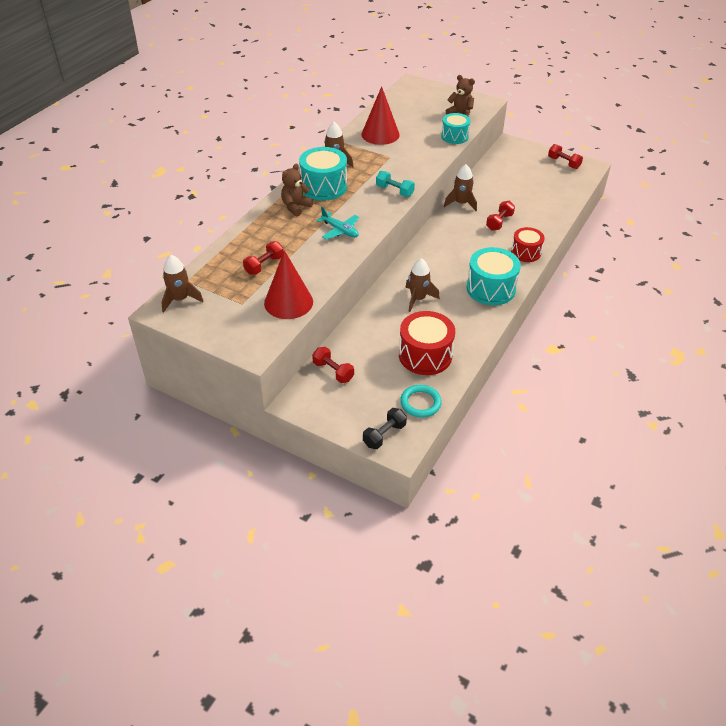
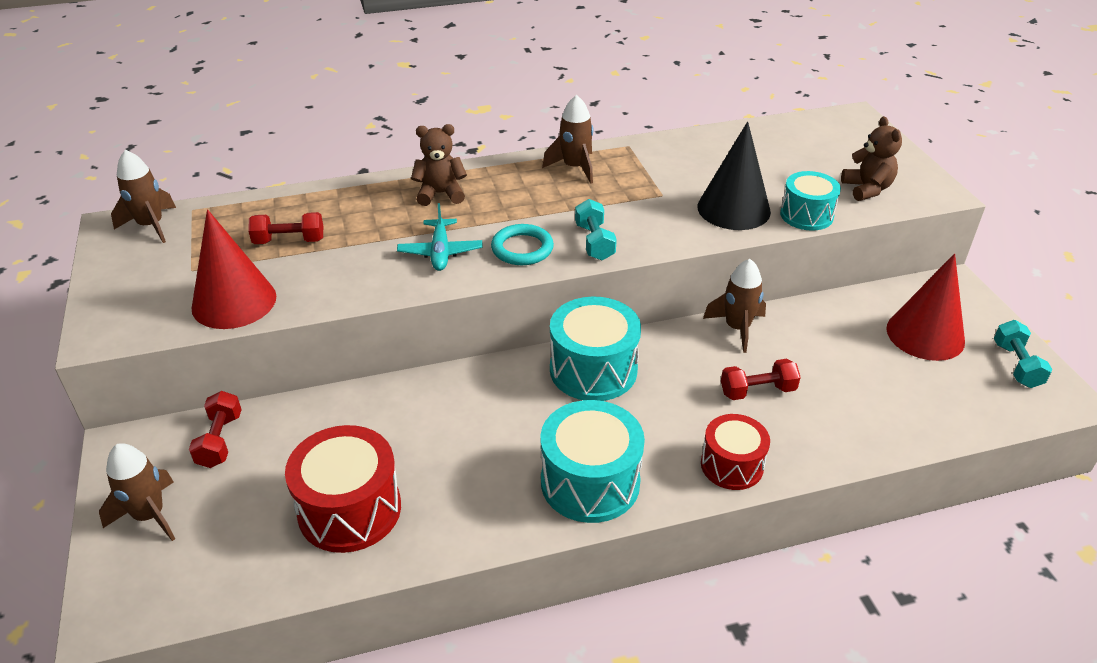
camera: 45 degrees right, 5 degrees down
turquoise drum [299,147,347,201] -> turquoise drum moved to [550,297,641,401]
red cone [361,86,400,145] -> red cone moved to [886,253,965,361]
black dumbbell [363,408,407,449] -> none
turquoise ring [400,385,442,418] -> turquoise ring moved to [491,224,554,265]
brown rocket [405,258,440,312] -> brown rocket moved to [99,443,175,541]
red dumbbell [548,144,583,169] -> turquoise dumbbell [994,320,1052,388]
none -> black cone [697,122,771,230]

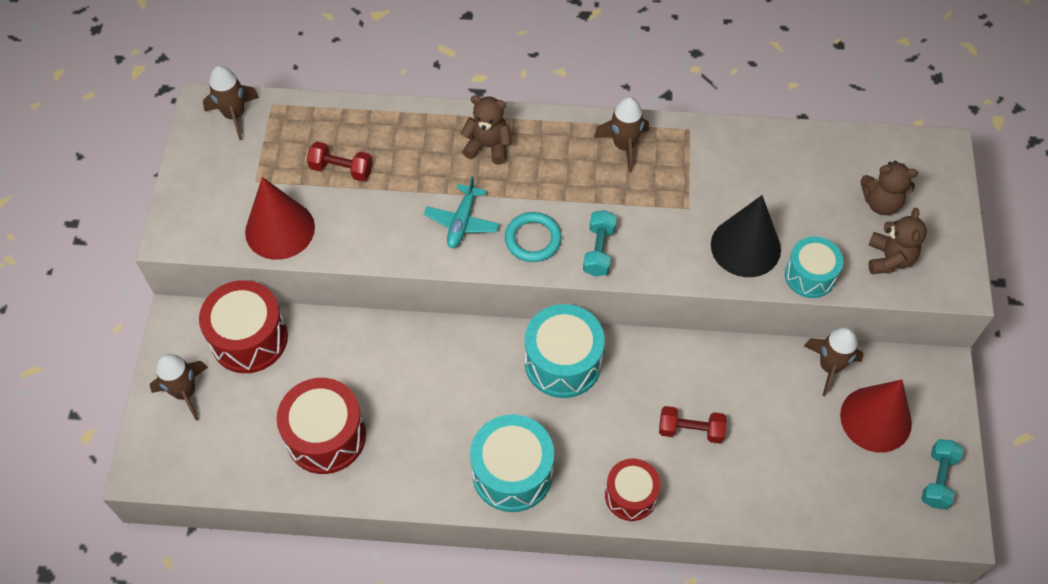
camera: 20 degrees right, 20 degrees up
red dumbbell [189,391,242,468] -> red drum [199,280,288,373]
brown rocket [703,259,766,353] -> brown rocket moved to [804,327,864,396]
none -> brown teddy bear [860,161,918,215]

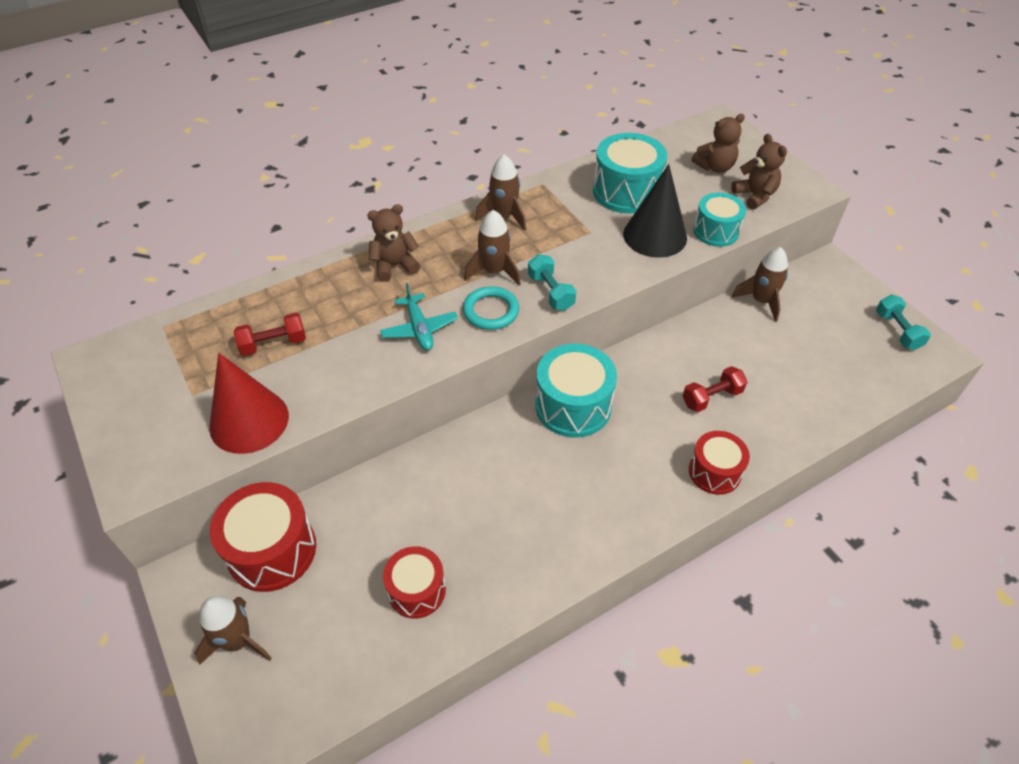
camera: 35 degrees left, 10 degrees down
brown rocket [203,66,259,140] -> brown rocket moved to [464,210,521,285]
red drum [276,378,366,474] -> red drum [383,546,446,618], size x0.64
turquoise drum [470,414,554,512] -> turquoise drum moved to [593,133,667,214]
red cone [840,380,912,453] -> none

